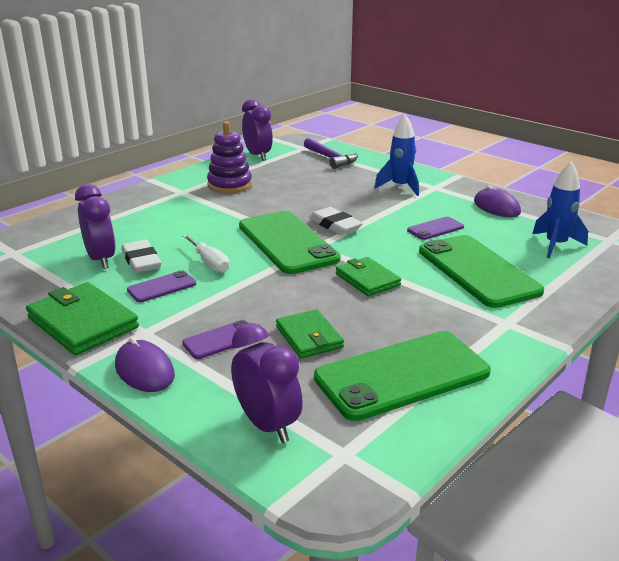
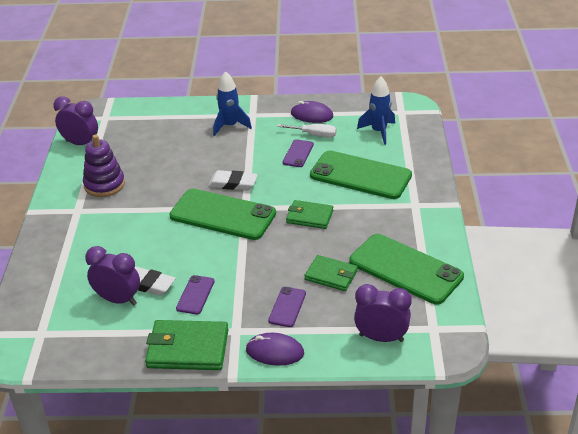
camera: 40 degrees left, 10 degrees up
white screwdriver [182,234,230,273] -> white screwdriver moved to [277,124,336,138]
purple hammer [304,138,358,169] -> none
green phone [314,331,491,421] -> green phone turned 75 degrees counterclockwise [349,234,464,305]

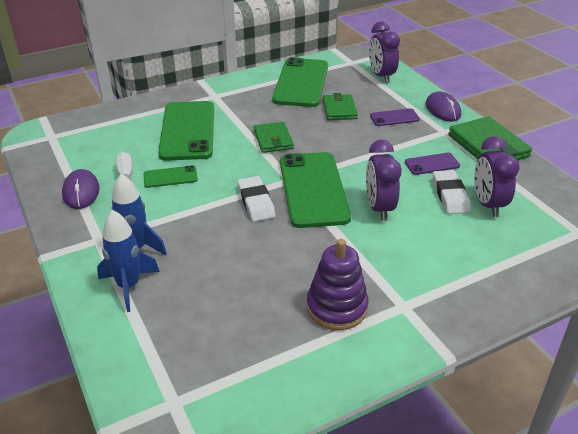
camera: 120 degrees left, 0 degrees up
purple clock [53,96,98,145] -> purple clock moved to [366,139,402,221]
purple phone [283,139,314,167] -> green phone [144,165,198,188]
blue rocket [357,77,395,145] -> blue rocket moved to [97,210,160,312]

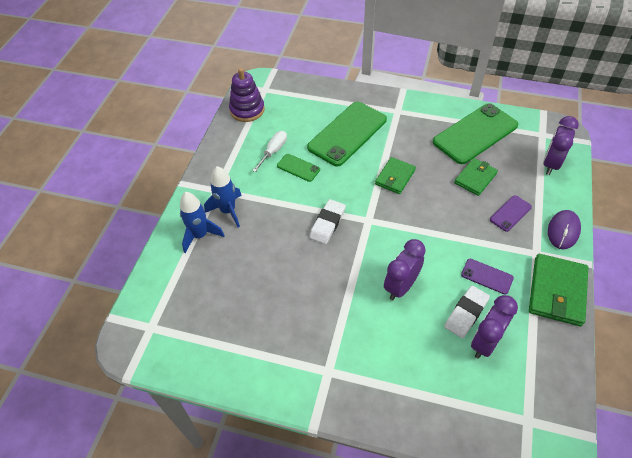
camera: 45 degrees right, 15 degrees up
purple mouse [62,169,100,209] -> none
green phone [280,152,351,228] -> none
purple stacking toy [307,239,369,330] -> purple stacking toy moved to [229,68,265,122]
purple phone [370,108,420,126] -> purple phone turned 75 degrees counterclockwise [490,195,532,232]

